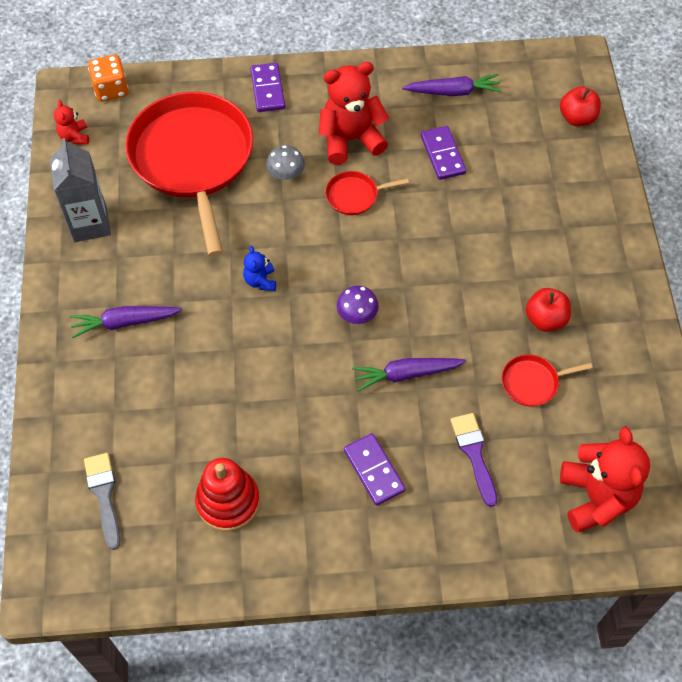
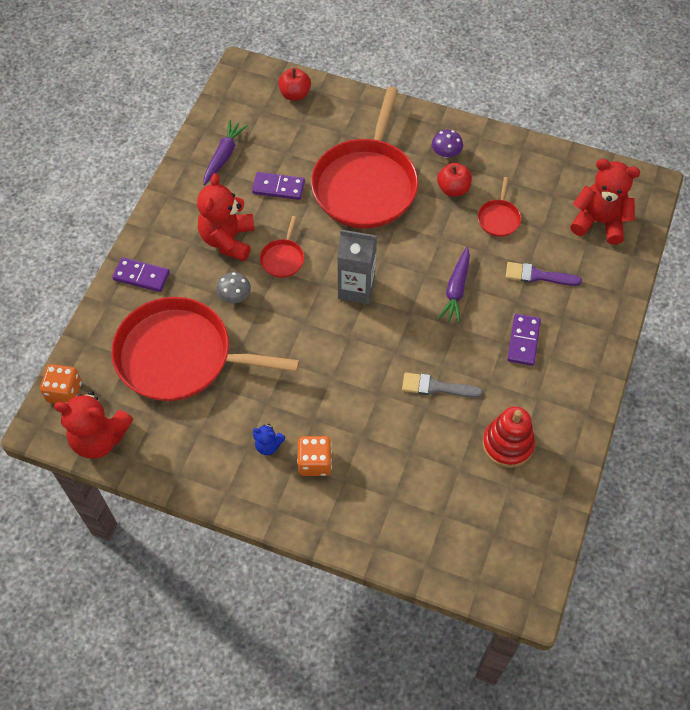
camera: 65 degrees left, 0 degrees up
grey carton [50,138,111,242] -> grey carton moved to [337,230,377,304]
red teddy bear [54,100,89,144] -> red teddy bear [54,391,133,459], size x2.08
purple carrot [70,306,182,338] -> orange dice [297,436,332,476]
grey brush [84,453,120,550] -> grey brush moved to [402,373,483,398]
blue teddy bear [243,246,276,291] -> blue teddy bear moved to [253,424,285,455]
purple mushroom [337,286,379,324] -> purple mushroom moved to [432,130,463,158]
purple domino [344,433,406,506] -> purple domino turned 75 degrees counterclockwise [507,314,541,366]
none -> red pan [311,87,418,228]

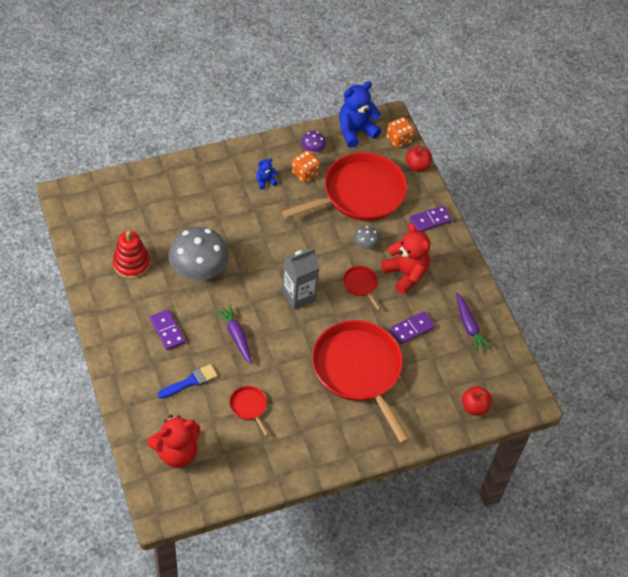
camera: 135 degrees right, 5 degrees down
red teddy bear [54,391,133,459] -> blue teddy bear [339,81,381,148]
orange dice [297,436,332,476] -> orange dice moved to [291,150,320,183]
grey brush [402,373,483,398] -> grey mushroom [168,227,229,280]
purple mushroom [432,130,463,158] -> purple mushroom moved to [301,131,326,153]
red apple [437,163,472,196] -> red apple moved to [406,146,432,171]
purple brush [506,262,582,286] -> blue brush [158,364,218,399]

